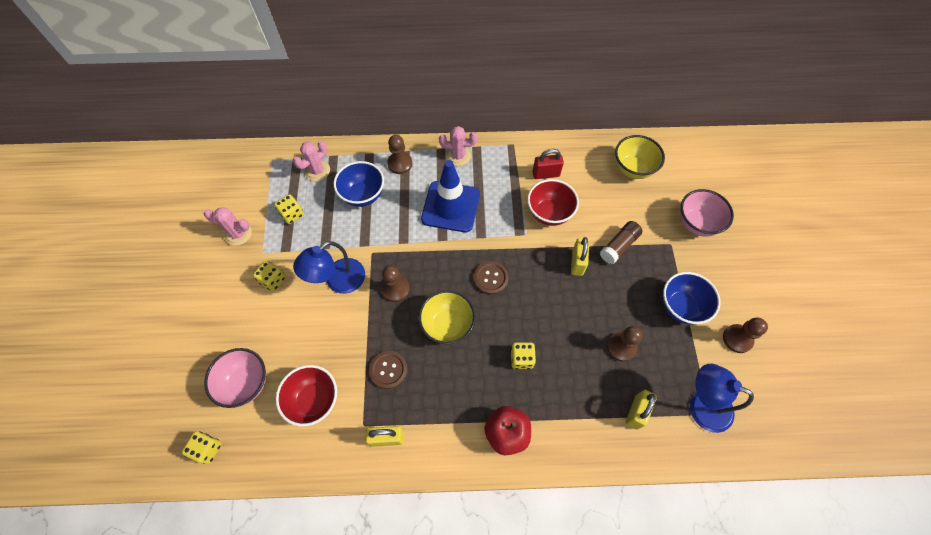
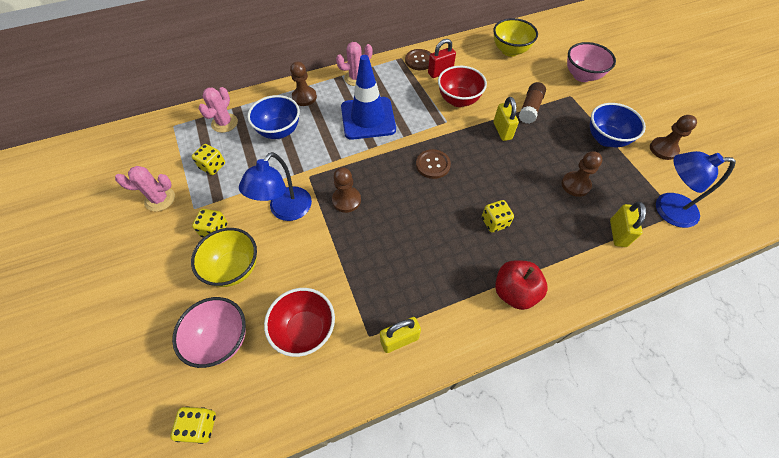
camera: 20 degrees left, 5 degrees down
brown button [369,351,408,389] -> brown button moved to [405,49,431,70]
yellow bowl [418,290,476,344] -> yellow bowl moved to [191,228,257,287]

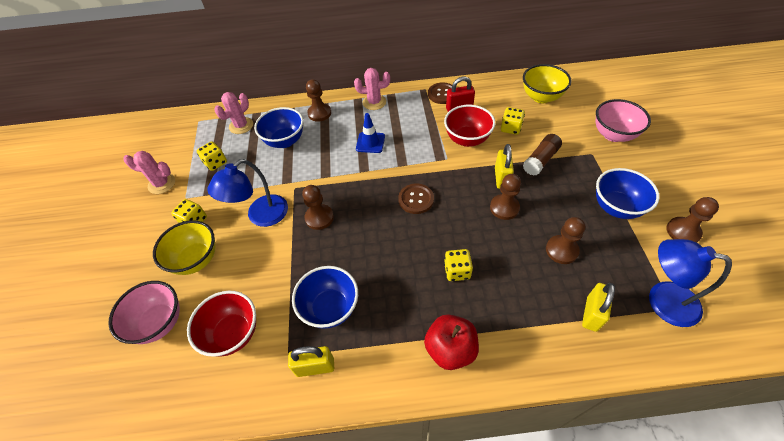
camera: 20 degrees right, 5 degrees down
yellow dice [170,407,216,444] -> yellow dice moved to [501,107,525,135]
blue traffic cone [341,55,396,140] -> blue traffic cone [356,113,385,153], size x0.53
none -> blue bowl [292,266,358,329]
none -> brown pawn [490,174,521,220]

